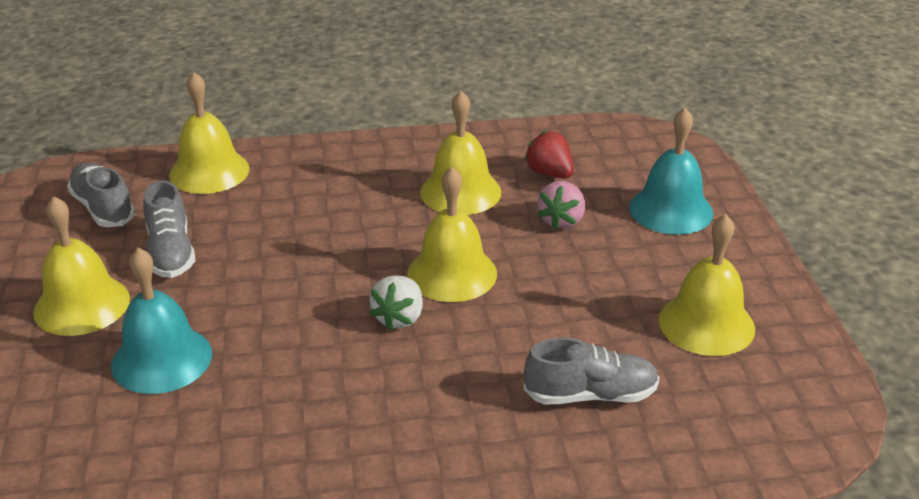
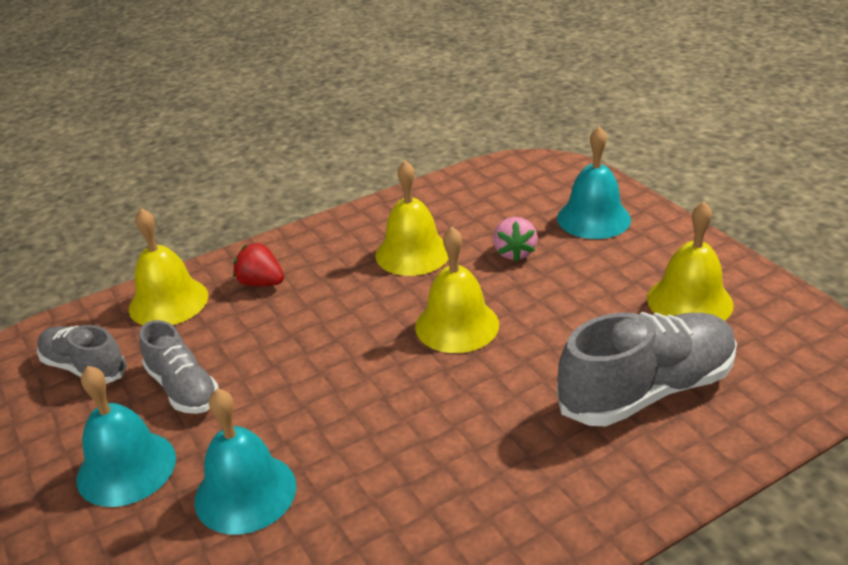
camera: 20 degrees left, 0 degrees up
yellow bell [33,196,130,336] -> turquoise bell [76,366,176,507]
white strawberry [369,275,423,330] -> none
red strawberry [524,130,574,179] -> red strawberry moved to [233,243,284,286]
grey shoe [524,338,660,405] -> grey shoe [557,312,737,427], size x1.67

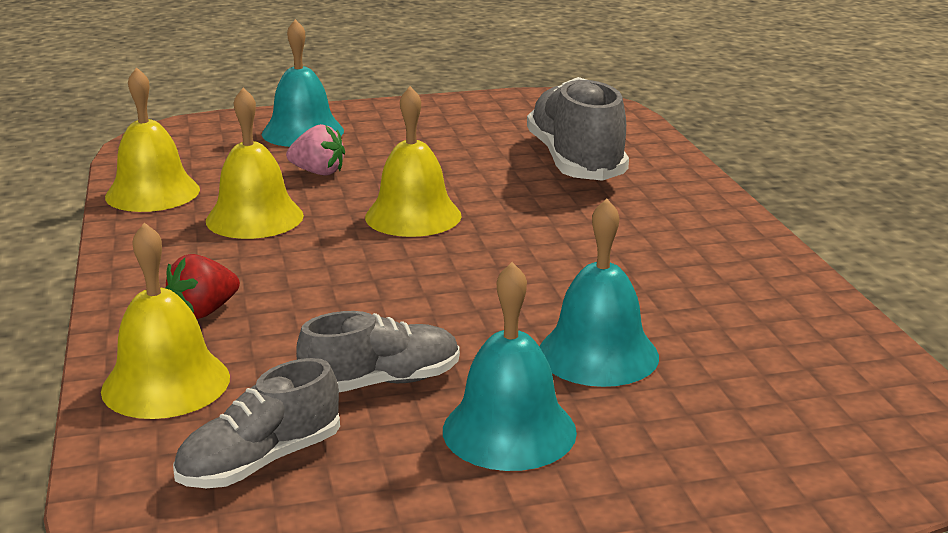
camera: 75 degrees left, 10 degrees down
yellow bell [647,202,734,321] -> yellow bell moved to [105,67,200,212]

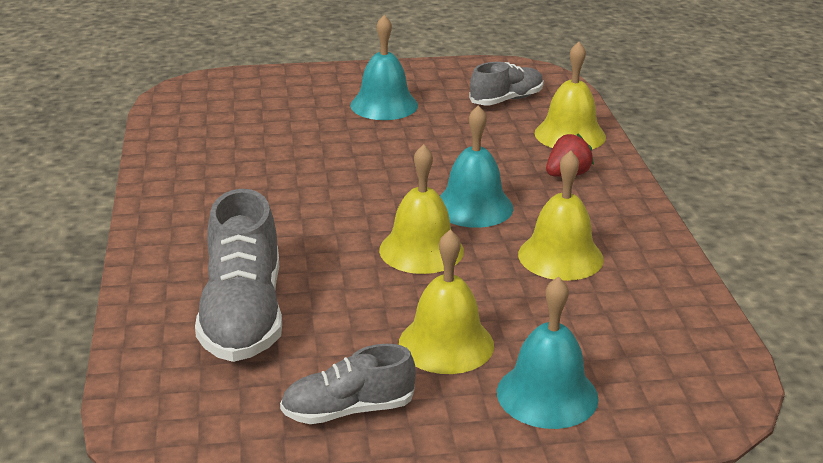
camera: 175 degrees left, 5 degrees up
yellow bell [105,67,200,212] -> yellow bell moved to [399,229,494,374]
pink strawberry [286,124,345,176] -> none
grey shoe [296,311,460,392] -> grey shoe moved to [280,344,416,424]
turquoise bell [539,198,659,387] -> turquoise bell moved to [440,105,514,228]

